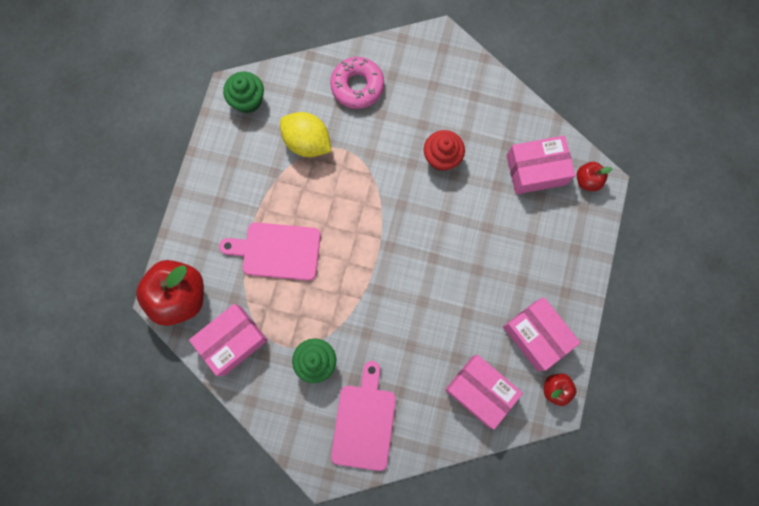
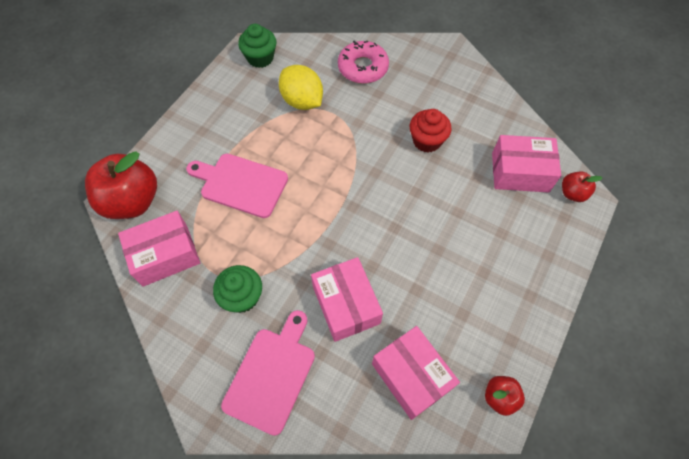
camera: 15 degrees right, 15 degrees down
pink box [503,297,581,371] -> pink box moved to [311,257,383,342]

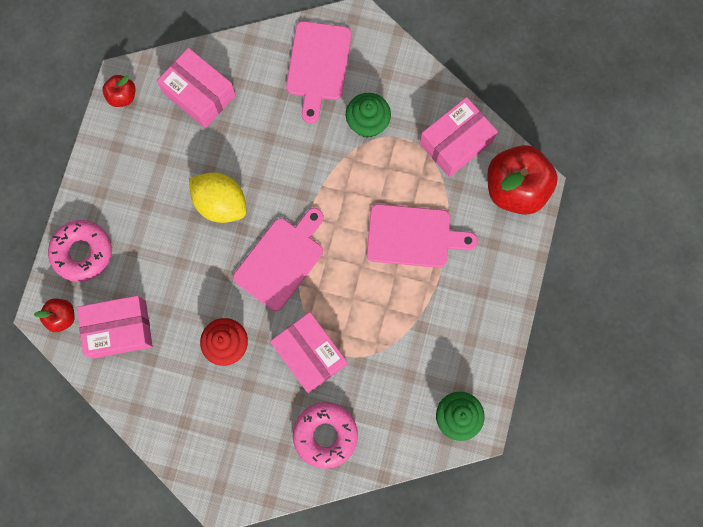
camera: 165 degrees right, 15 degrees up
yellow lemon [279,65,323,110] -> yellow lemon moved to [189,172,246,223]
pink box [311,257,383,342] -> pink box moved to [270,312,347,393]
none -> pink donut [48,220,112,282]
none -> pink cutting board [233,208,324,311]

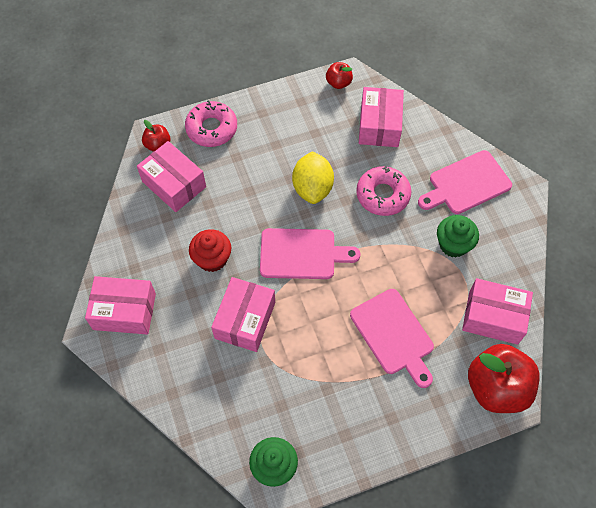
camera: 55 degrees right, 15 degrees down
pink donut [293,402,358,469] -> pink donut moved to [356,166,412,216]
none -> pink box [85,276,156,335]

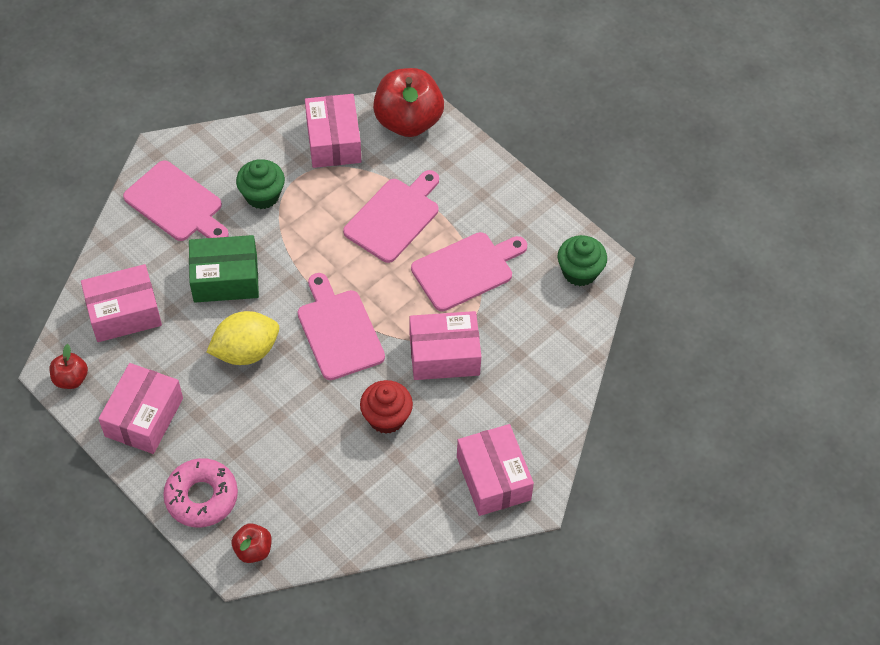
camera: 115 degrees left, 5 degrees down
pink box [137,141,206,212] -> pink box moved to [98,363,183,454]
pink donut [356,166,412,216] -> green box [189,235,259,303]
none -> pink cutting board [411,232,527,311]

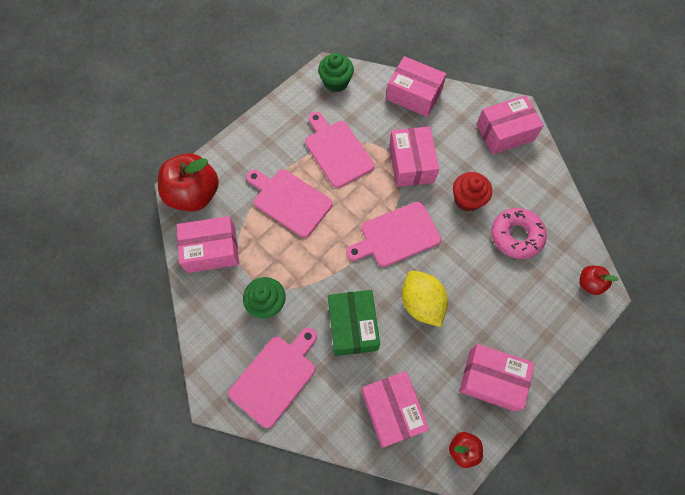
camera: 90 degrees left, 10 degrees up
pink donut [163,458,238,528] -> pink donut moved to [491,208,547,259]
none -> pink box [386,56,447,117]

